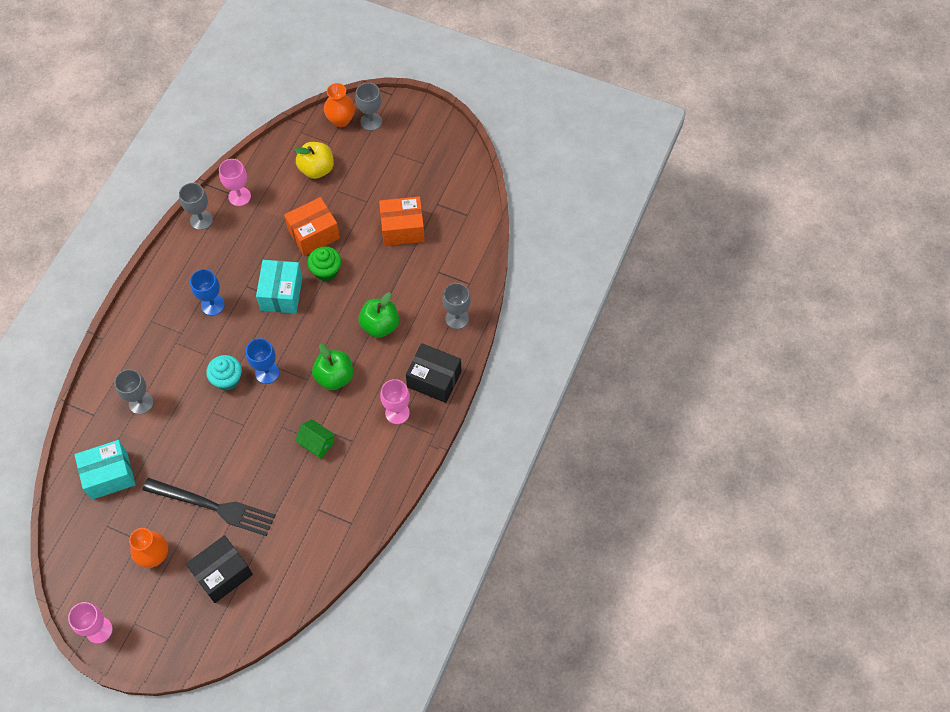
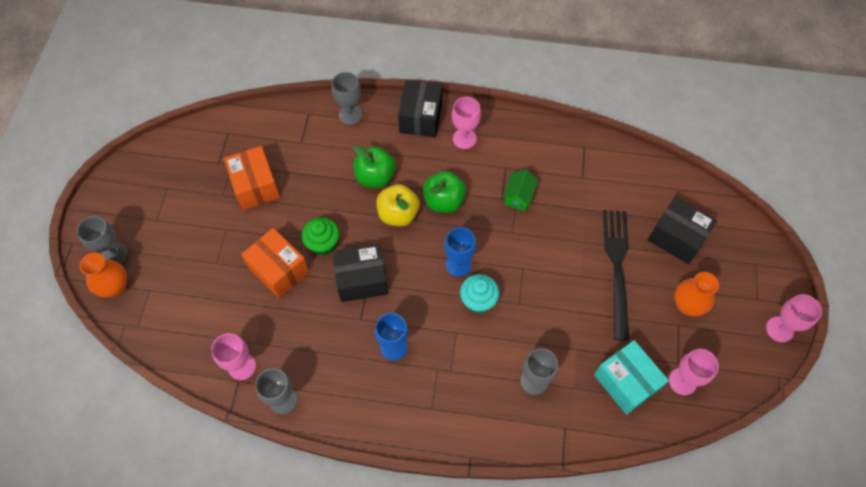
camera: 105 degrees left, 0 degrees up
turquoise box [256,260,303,313] -> black box [332,244,388,302]
yellow apple [294,142,334,179] -> yellow apple moved to [376,184,420,226]
none -> pink goblet [669,349,719,395]

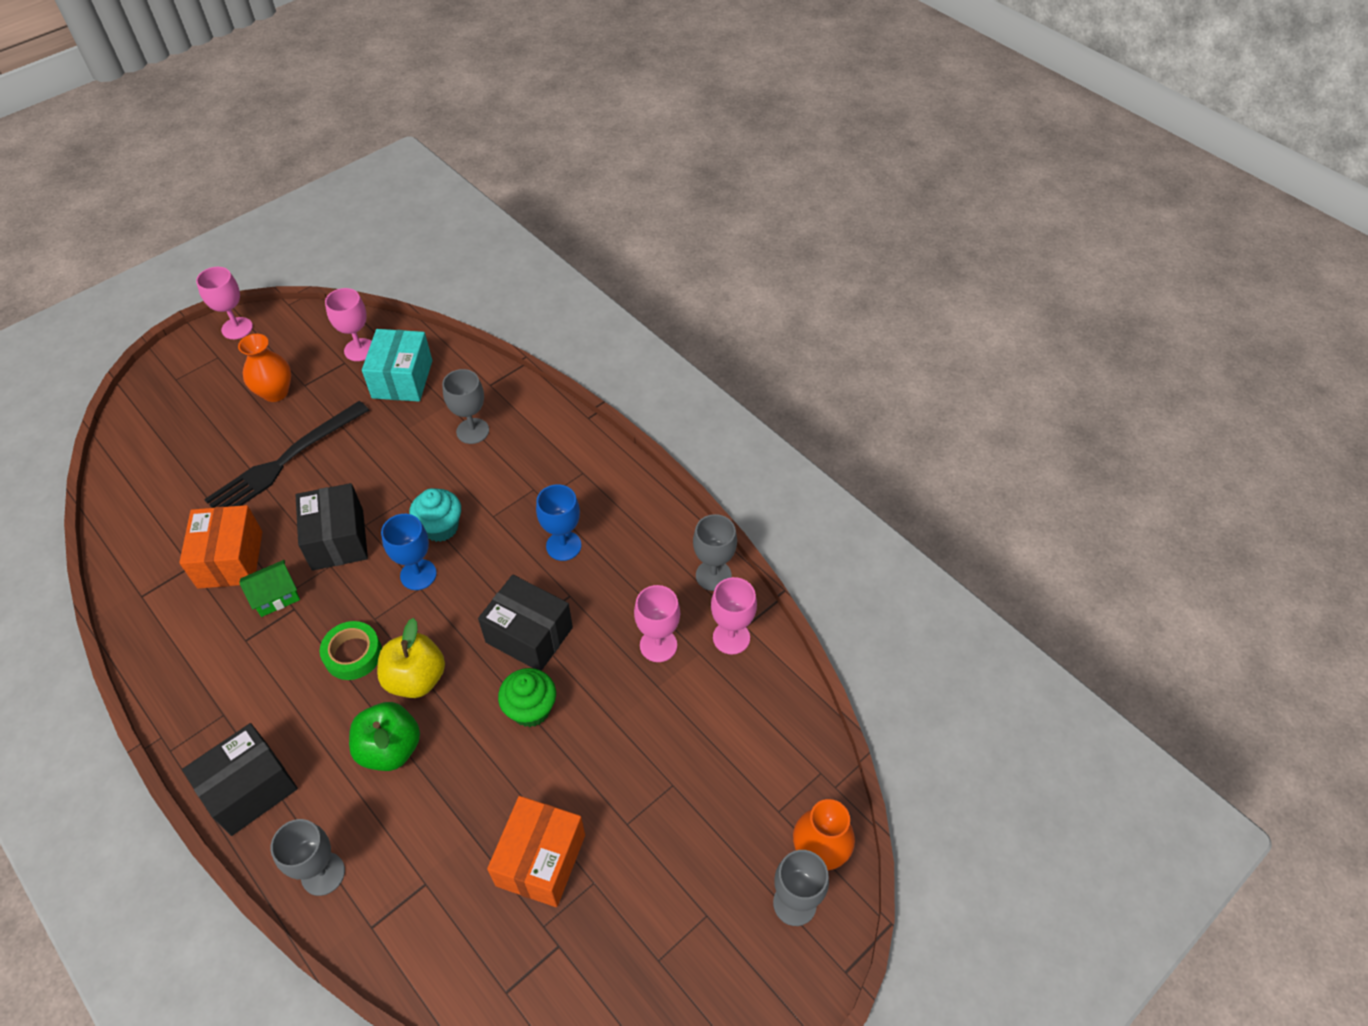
camera: 140 degrees left, 10 degrees down
orange box [241,228,309,298] -> orange box moved to [179,505,262,589]
green apple [423,171,466,213] -> green tape [320,621,382,680]
pink goblet [452,97,481,149] -> pink goblet moved to [634,585,680,662]
black box [648,196,717,264] -> black box moved to [296,483,368,571]

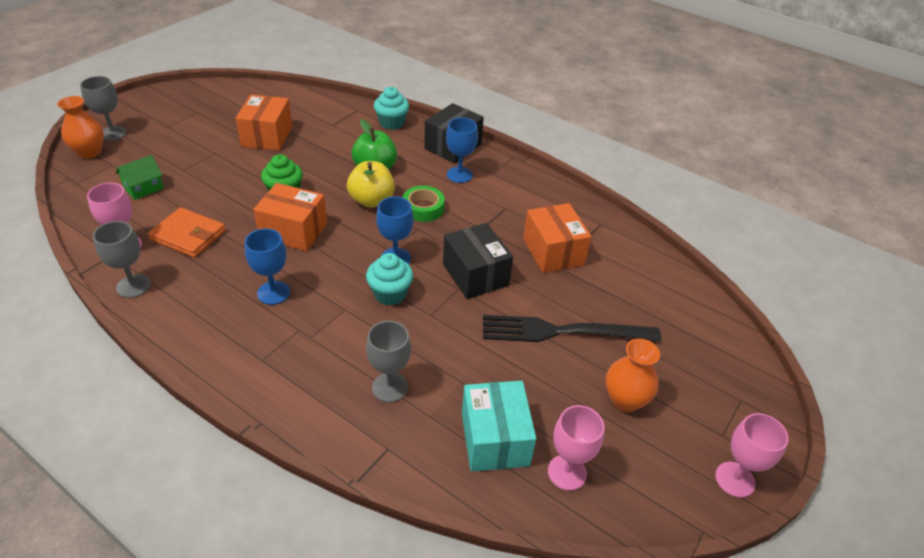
camera: 165 degrees right, 10 degrees down
black fork [204,401,370,508] -> black fork turned 120 degrees counterclockwise [483,315,661,342]
green house [239,560,300,617] -> green house moved to [116,155,164,200]
grey goblet [270,819,345,896] -> turquoise cupcake [374,87,409,130]
black box [478,575,573,671] -> orange box [253,183,327,251]
pink goblet [634,585,680,662] -> orange wallet [148,207,226,258]
none -> blue goblet [446,118,478,183]

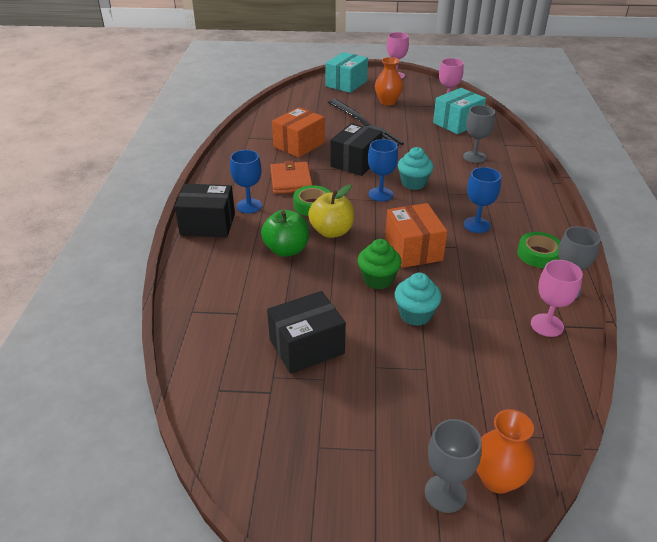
camera: 120 degrees left, 5 degrees down
green house [116,155,164,200] -> none
orange wallet [148,207,226,258] -> orange wallet moved to [270,160,313,194]
orange box [235,94,292,151] -> black box [267,291,346,374]
turquoise cupcake [374,87,409,130] -> turquoise cupcake moved to [394,273,442,326]
none -> turquoise box [325,52,368,93]
none -> green tape [517,232,560,268]

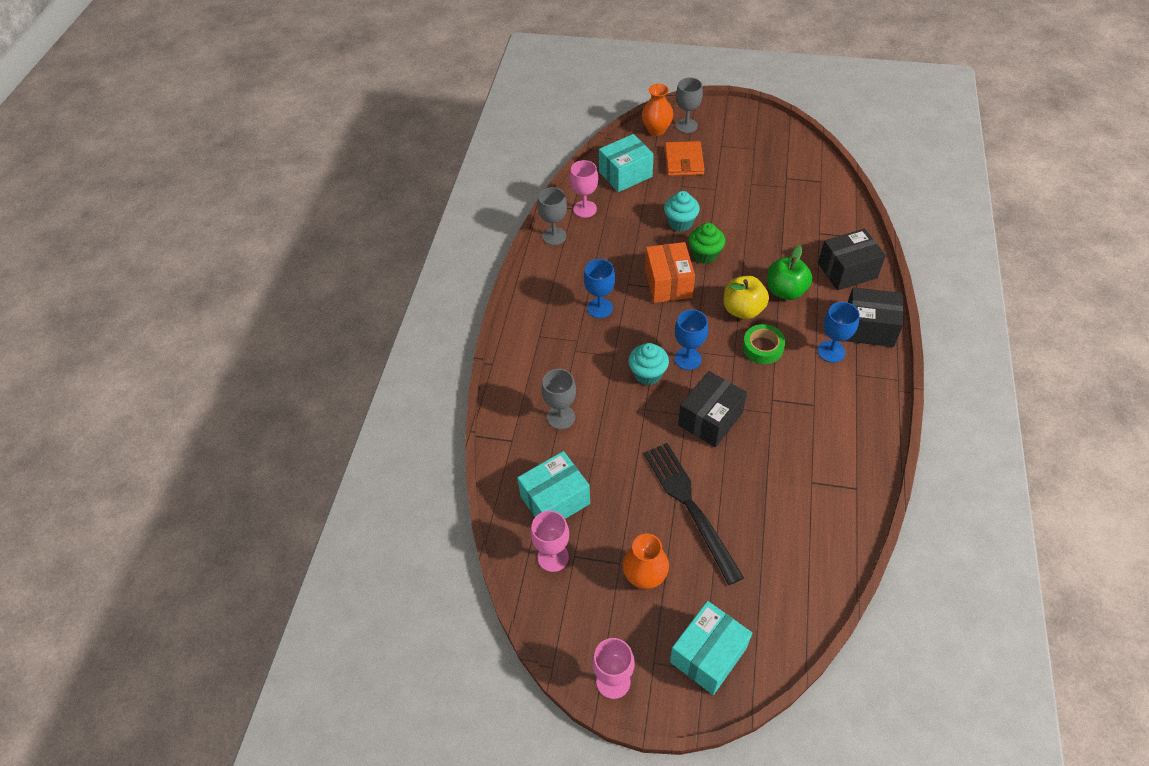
camera: 170 degrees left, 15 degrees up
black box [267,291,346,374] -> black box moved to [818,229,886,290]
orange wallet [270,160,313,194] -> orange wallet moved to [665,141,705,176]
orange box [272,107,325,158] -> none
green tape [517,232,560,268] -> none
none -> turquoise box [599,134,654,192]

